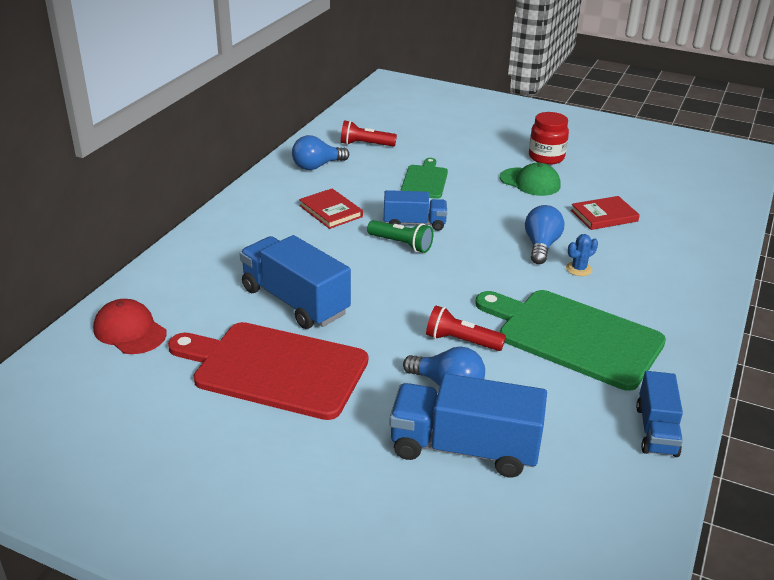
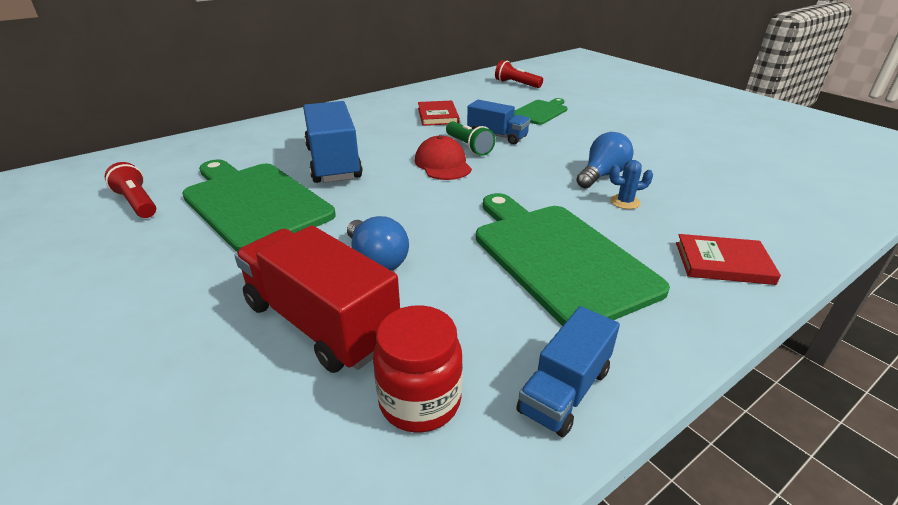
camera: 30 degrees right, 0 degrees up
red cap [93,299,167,354] -> red cap moved to [415,135,472,180]
red cutting board [168,322,368,420] -> green cutting board [182,159,336,252]
blue light bulb [292,135,349,170] -> none
blue truck [389,373,547,478] -> red truck [234,226,400,373]
red flashlight [426,305,506,351] -> red flashlight moved to [105,162,156,218]
green cap [500,163,560,196] -> none
red jar [529,112,569,165] -> red jar moved to [373,305,463,433]
red book [571,196,640,230] -> red book moved to [676,234,781,285]

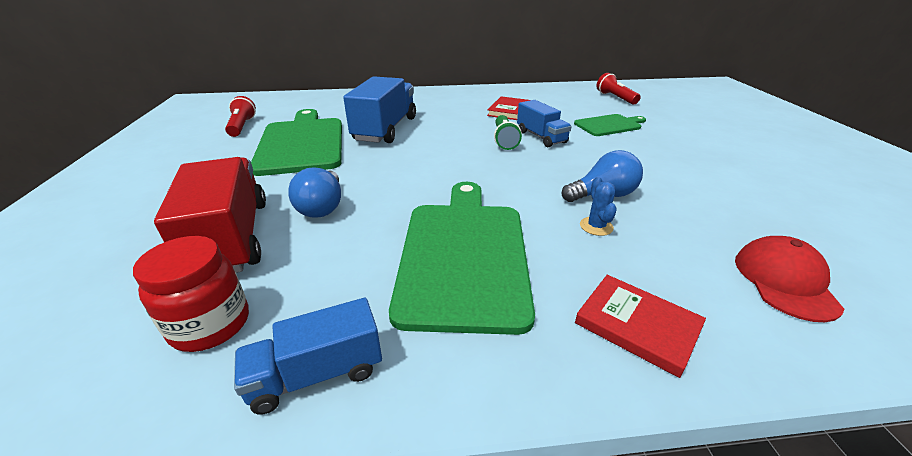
camera: 30 degrees right, 0 degrees up
red cap [415,135,472,180] -> red cap moved to [735,236,844,322]
blue cactus [610,160,653,209] -> blue cactus turned 60 degrees clockwise [580,177,617,236]

